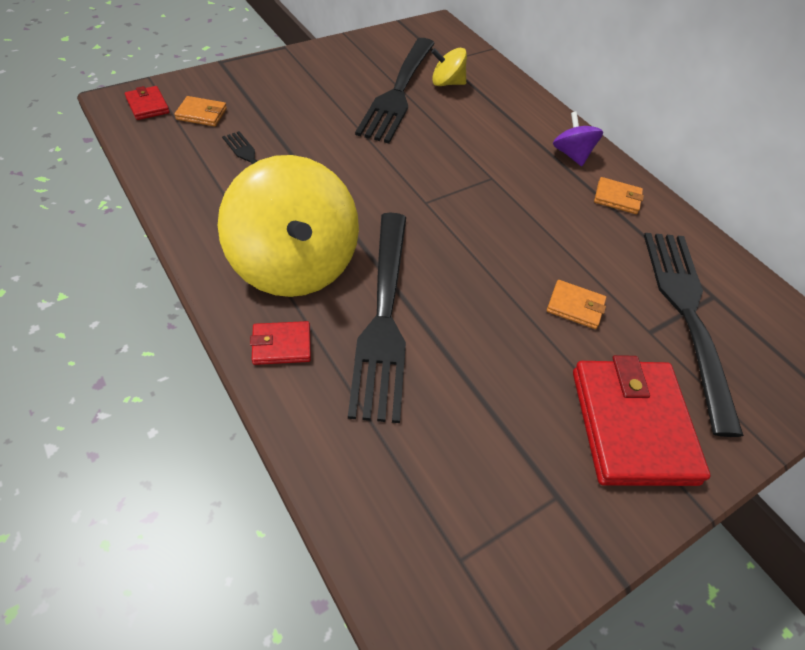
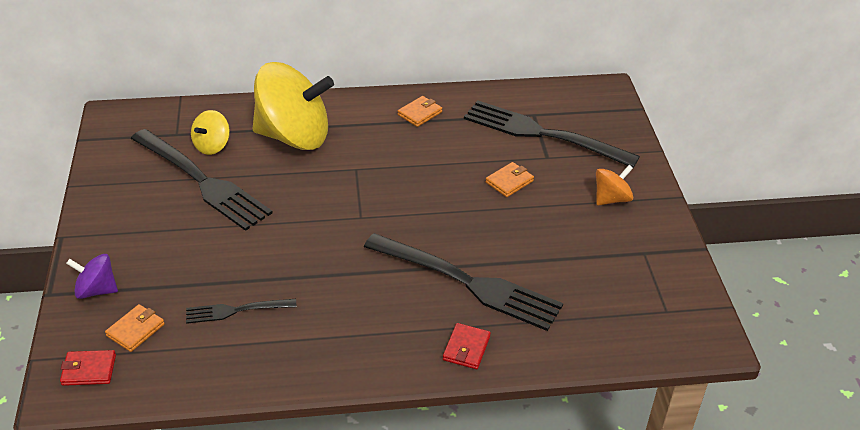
camera: 60 degrees left, 10 degrees down
yellow spinning top [218,155,359,297] -> yellow spinning top moved to [253,62,334,150]
purple spinning top [553,112,603,166] -> purple spinning top moved to [66,254,118,299]
red wallet [573,355,710,486] -> orange spinning top [596,165,633,205]

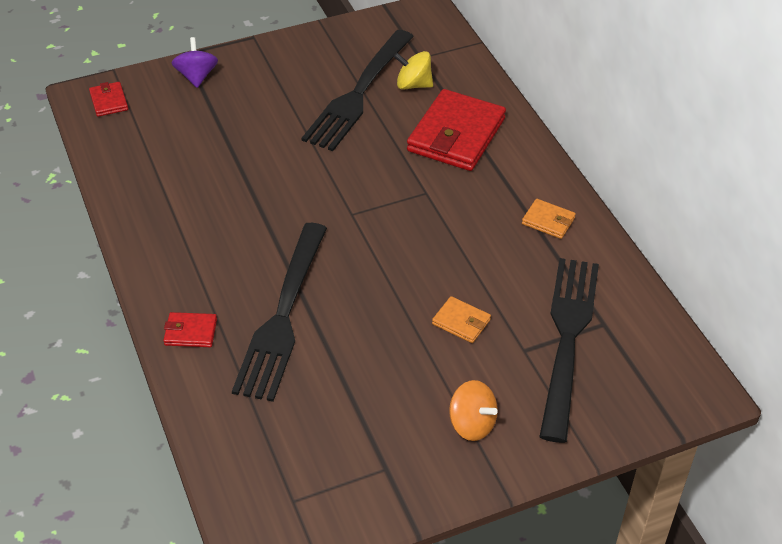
camera: 75 degrees right, 5 degrees up
orange wallet [105,304,165,352] -> none
black fork [186,299,297,324] -> none
yellow spinning top [253,62,334,150] -> red wallet [407,89,506,171]

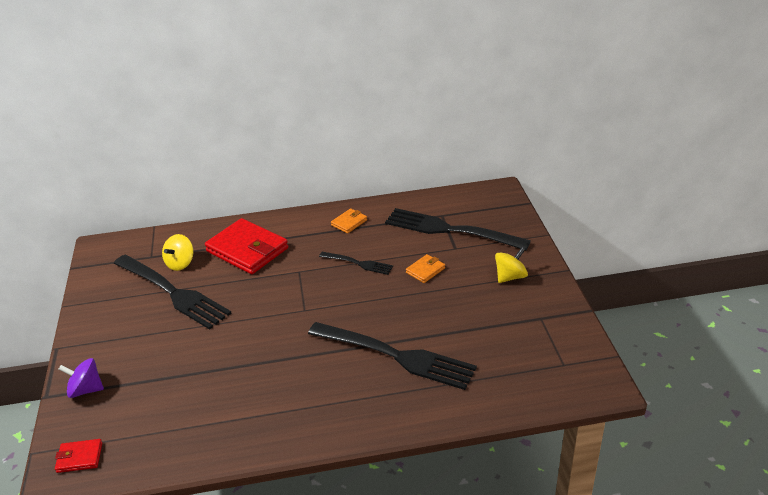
camera: 75 degrees left, 10 degrees down
red wallet [163,312,217,347] -> none
orange spinning top [449,380,498,441] -> yellow spinning top [495,247,528,283]
none -> black fork [319,252,393,275]

